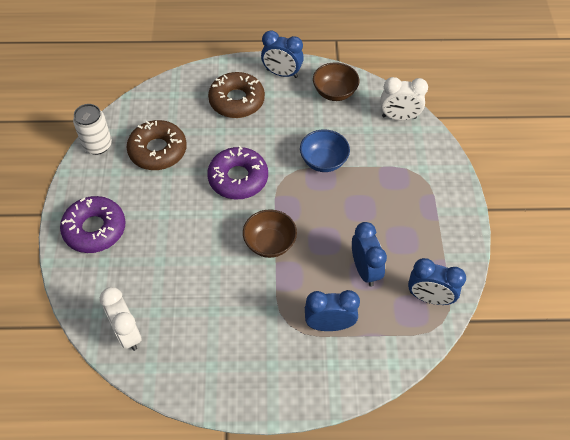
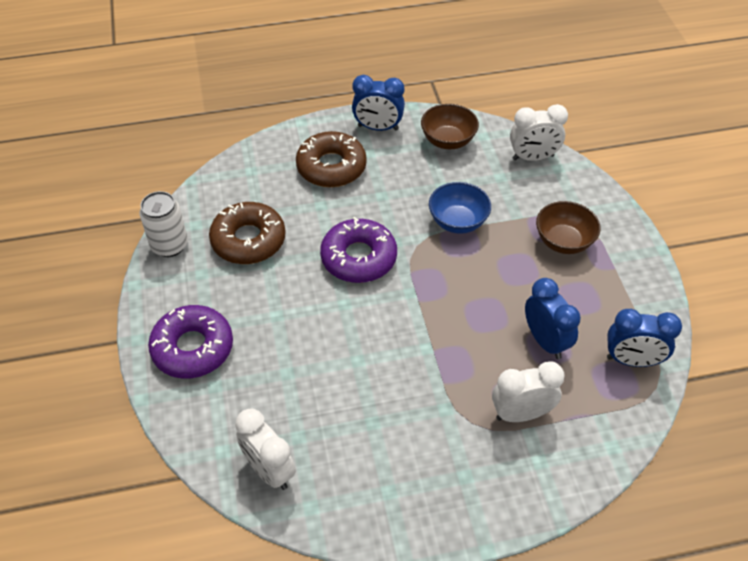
camera: 10 degrees left, 5 degrees down
brown bowl [243,209,297,258] -> brown bowl moved to [536,201,601,254]
blue clock [305,290,360,331] -> white clock [492,362,565,422]

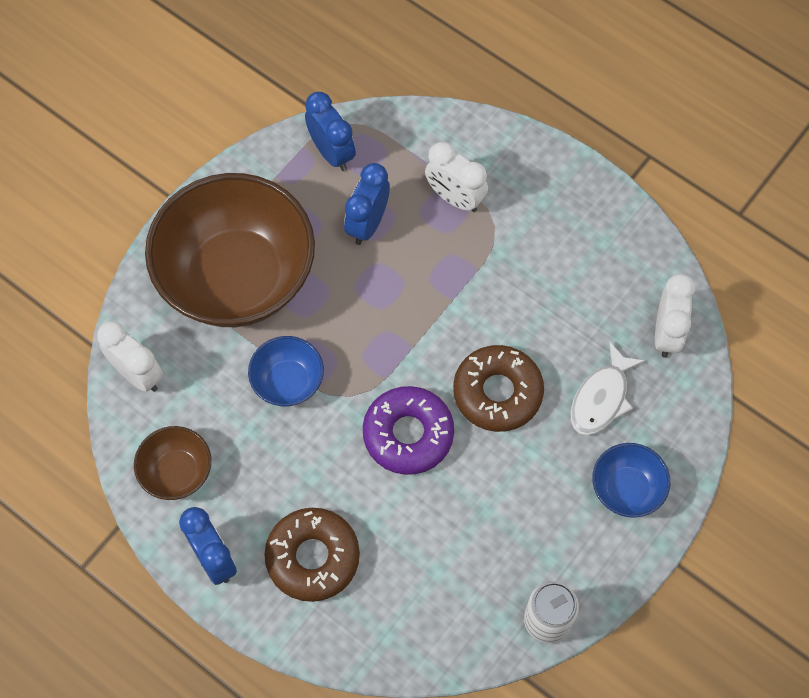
camera: 130 degrees left, 15 degrees up
purple donut [148,305,233,379] -> blue bowl [592,443,670,518]
brown donut [209,202,286,264] -> brown donut moved to [453,345,544,432]
brown bowl [536,201,601,254] -> brown bowl [145,173,315,327], size x2.25
none -> white fish [571,342,645,436]

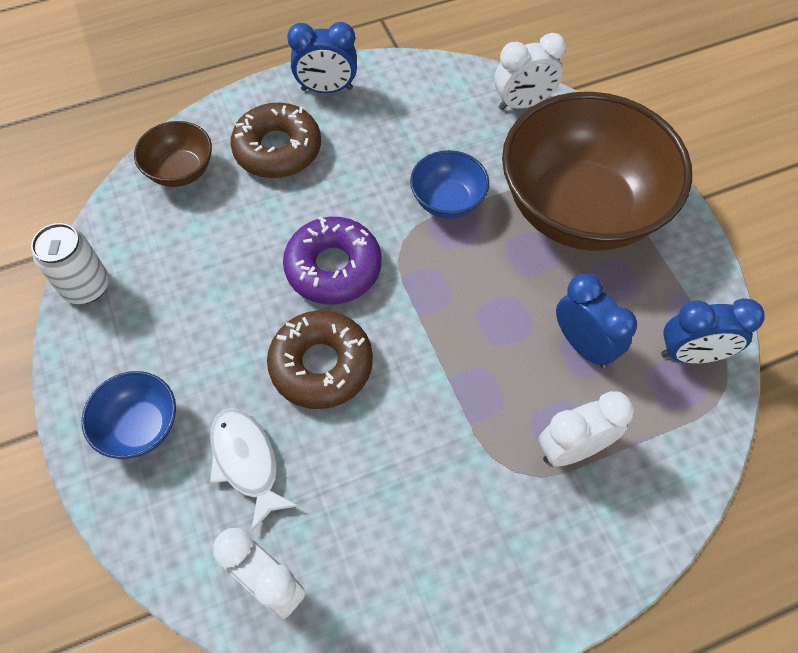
camera: 120 degrees right, 5 degrees down
brown bowl [134,426,211,500] -> brown bowl moved to [134,121,212,187]

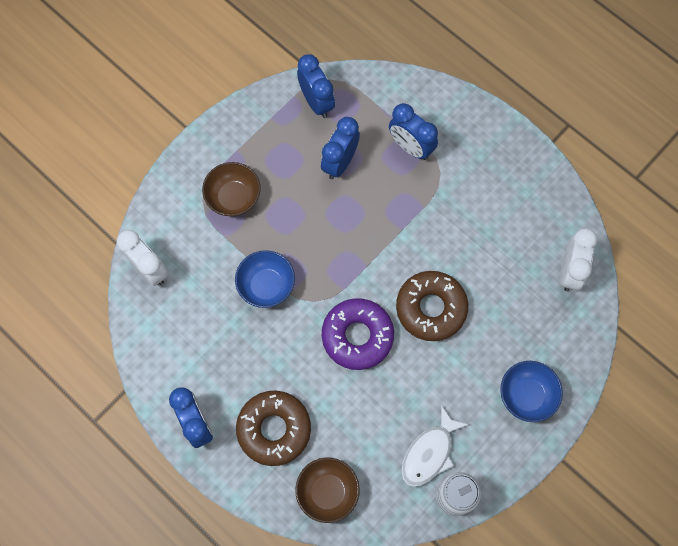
camera: 115 degrees left, 10 degrees up
white fish [210,408,299,531] -> white fish moved to [401,405,469,487]
brown bowl [502,92,692,251] -> brown bowl [202,162,261,216], size x0.44
white clock [539,391,634,467] -> blue clock [389,103,438,160]

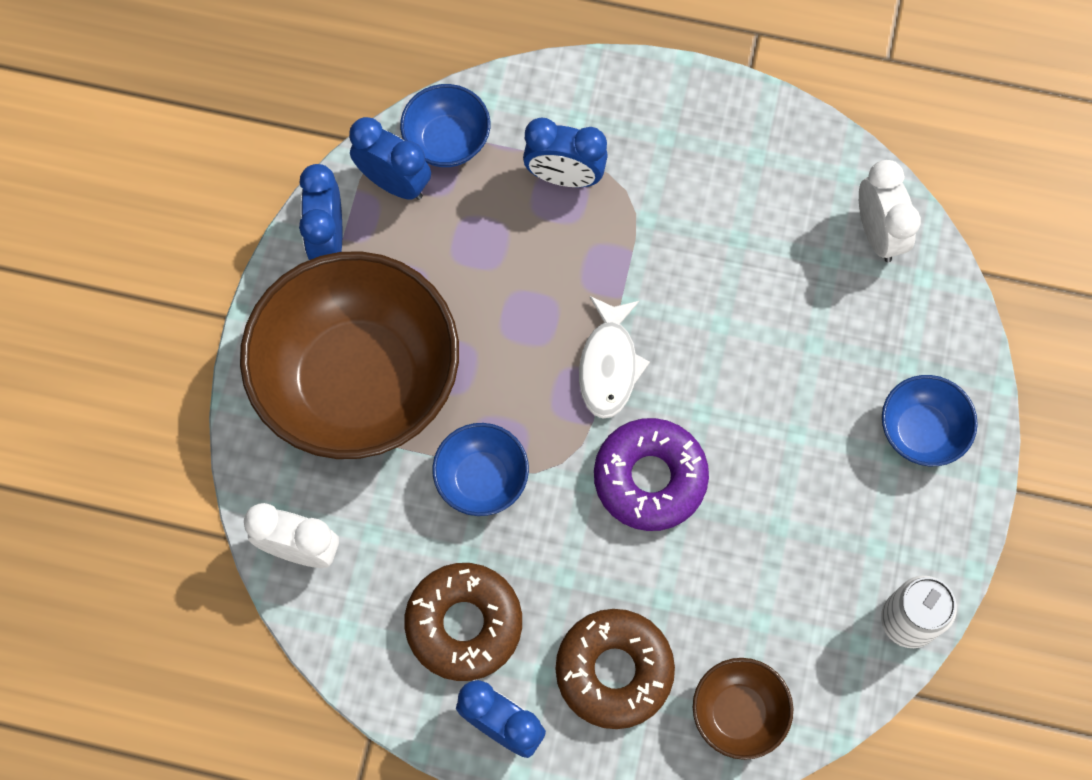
camera: 30 degrees left, 0 degrees up
brown bowl [202,162,261,216] -> brown bowl [240,251,459,459], size x2.25
blue clock [321,117,360,179] -> blue clock moved to [299,164,342,260]
brown donut [396,271,468,341] -> brown donut moved to [404,563,522,681]
white fish [401,405,469,487] -> white fish moved to [579,296,650,419]
none -> blue bowl [400,84,490,167]

